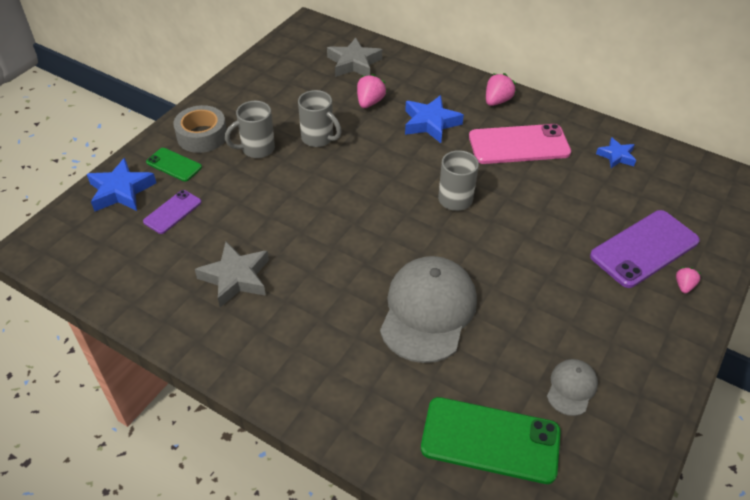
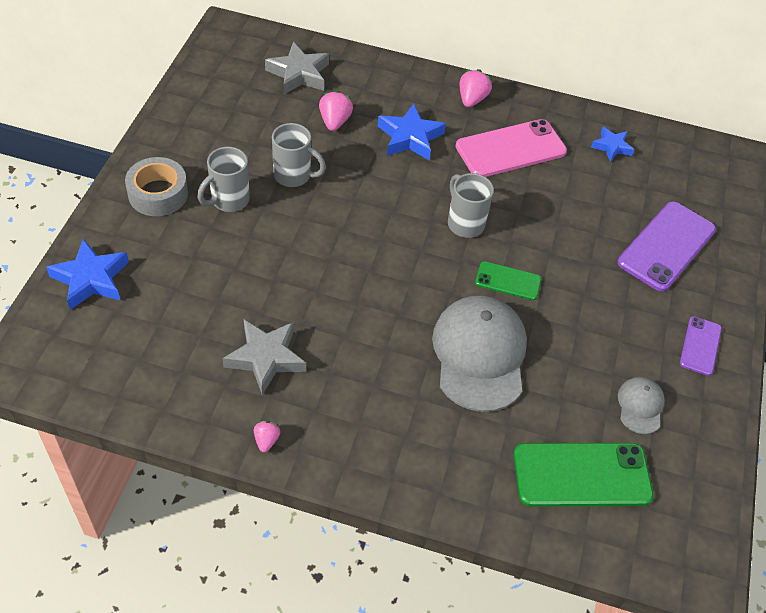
camera: 20 degrees left, 5 degrees up
purple phone [143,190,201,234] -> purple phone moved to [680,316,722,376]
green phone [146,148,202,182] -> green phone moved to [475,261,541,300]
pink strawberry [676,267,701,293] -> pink strawberry moved to [254,421,280,452]

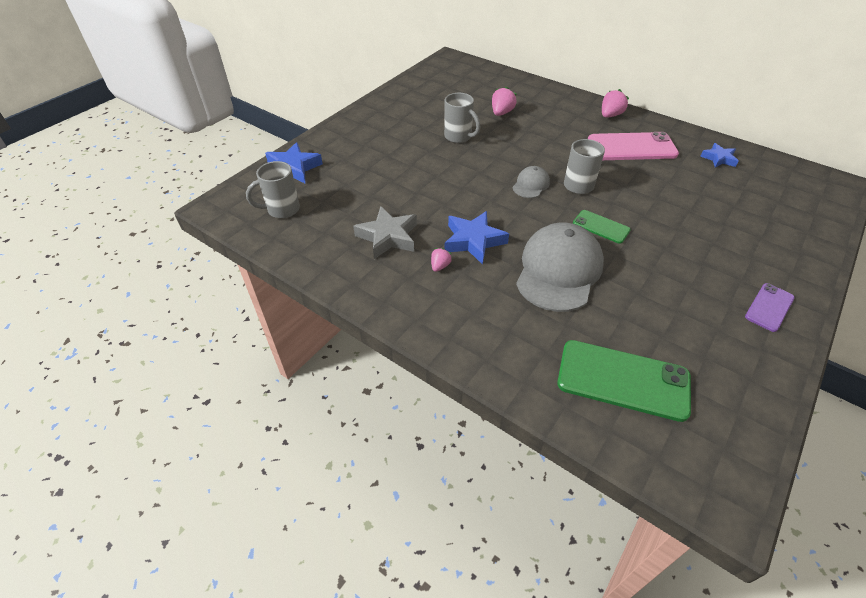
camera: 25 degrees right, 5 degrees down
grey tape [125,157,188,216] -> none
grey mug [197,147,250,212] -> grey mug moved to [246,161,300,218]
pink strawberry [254,421,280,452] -> pink strawberry moved to [431,248,452,272]
grey star [265,42,329,94] -> none
blue star [378,104,446,160] -> blue star moved to [445,211,509,265]
purple phone [618,202,716,292] -> none
grey cap [618,377,665,434] -> grey cap moved to [513,166,550,198]

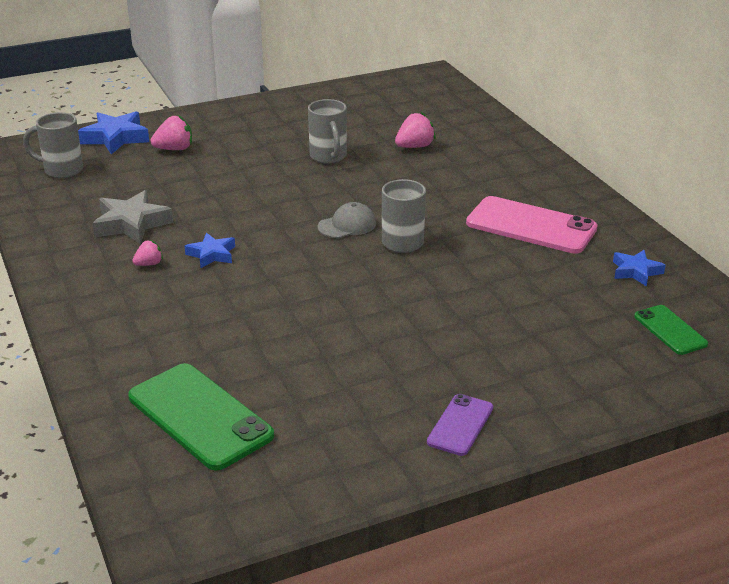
camera: 30 degrees right, 15 degrees down
blue star [445,211,509,265] -> blue star [185,233,235,268], size x0.62
grey cap [516,223,604,312] -> none
green phone [573,210,631,244] -> green phone moved to [634,305,708,355]
pink strawberry [602,89,629,118] -> pink strawberry moved to [151,115,192,150]
purple phone [745,283,795,332] -> purple phone turned 45 degrees counterclockwise [427,394,493,456]

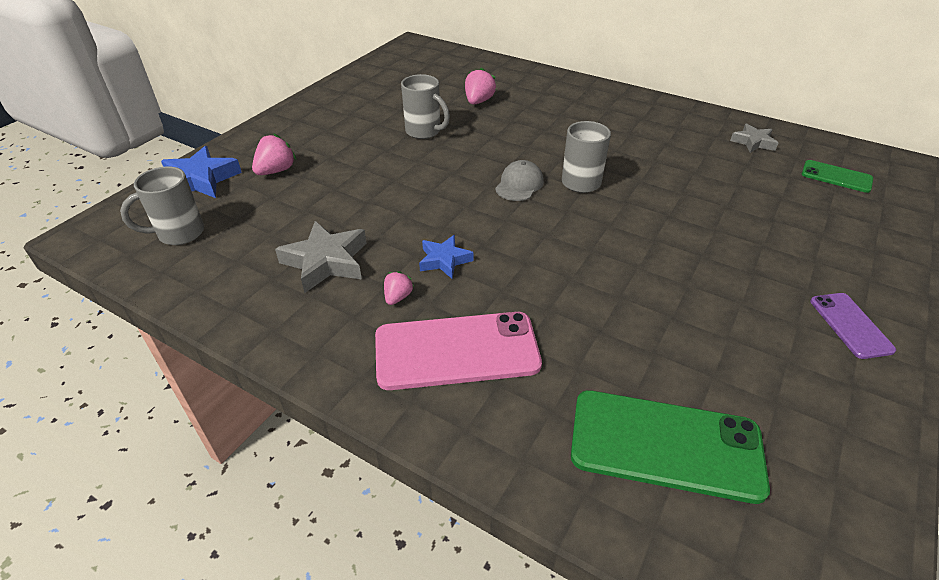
camera: 35 degrees left, 10 degrees up
pink phone [466,196,598,254] -> pink phone moved to [375,312,542,390]
blue star [613,250,666,287] -> grey star [730,123,778,153]

